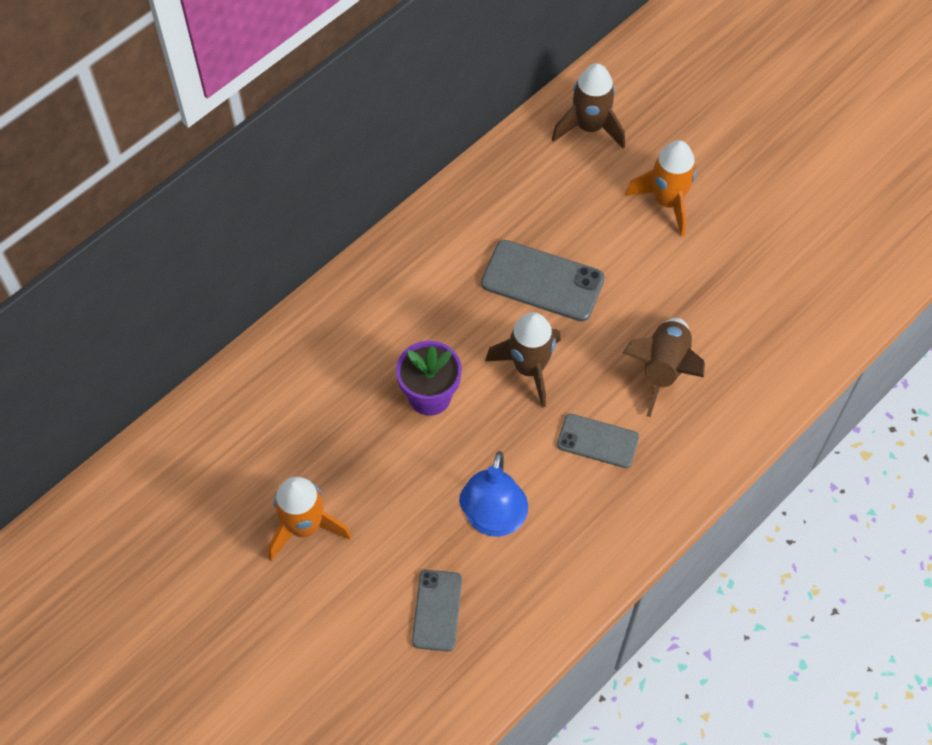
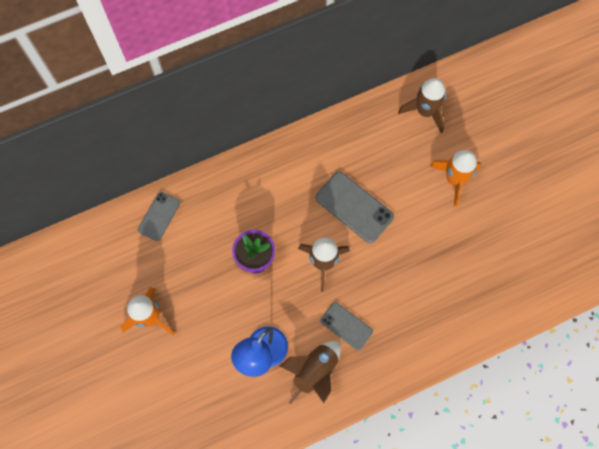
camera: 20 degrees right, 10 degrees up
grey phone [412,570,462,651] -> grey phone moved to [138,192,180,241]
brown rocket [623,318,705,417] -> brown rocket moved to [279,341,341,404]

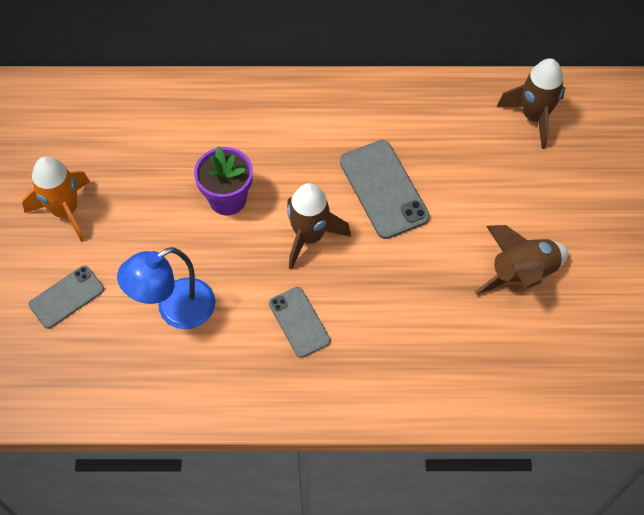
camera: 25 degrees right, 10 degrees down
grey phone [138,192,180,241] -> grey phone moved to [29,266,104,329]
brown rocket [279,341,341,404] -> brown rocket moved to [475,225,568,294]
orange rocket [429,150,481,207] -> none

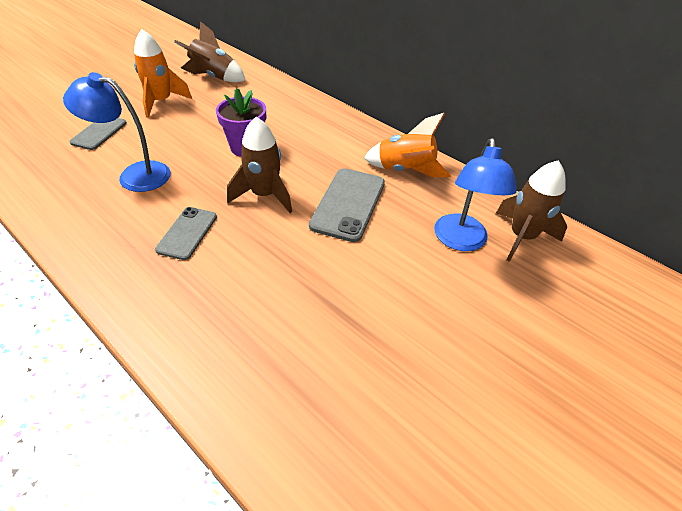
camera: 40 degrees right, 15 degrees down
grey phone [29,266,104,329] -> grey phone turned 75 degrees counterclockwise [70,118,127,150]
brown rocket [475,225,568,294] -> brown rocket moved to [174,21,246,82]
none -> orange rocket [364,113,451,177]
none -> blue lamp [434,138,517,251]

